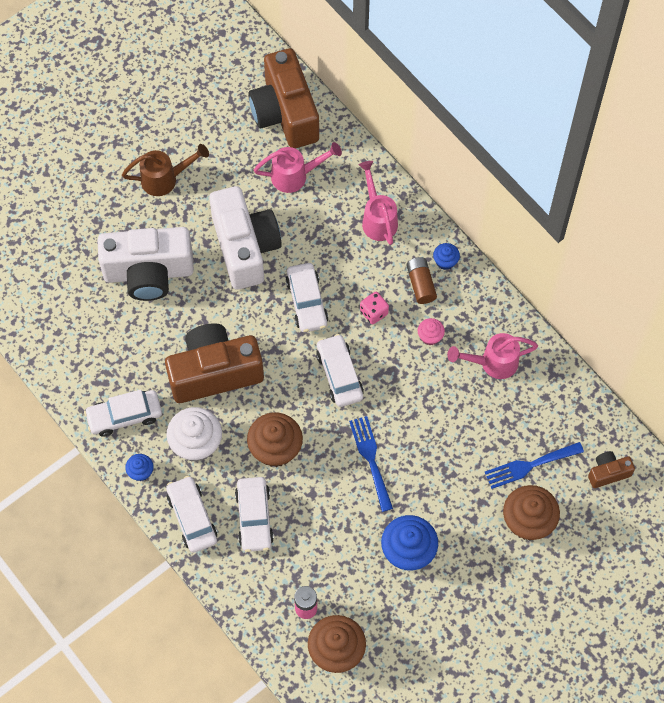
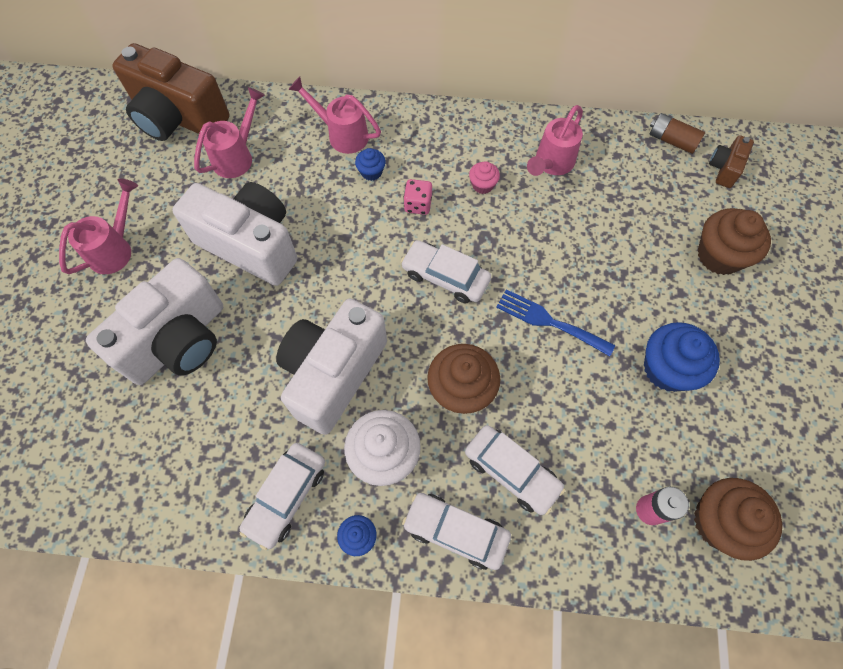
camera: 45 degrees left, 0 degrees up
brown watering can [122,144,209,196] -> pink watering can [59,178,138,274]
brown camera [165,323,264,403] -> white camera [276,299,387,435]
white car [286,263,328,332] -> none
brown battery [406,257,437,304] -> brown battery moved to [649,113,705,154]
blue cupcake [433,243,460,270] -> blue cupcake moved to [355,148,386,181]
blue fork [485,442,584,489] -> none

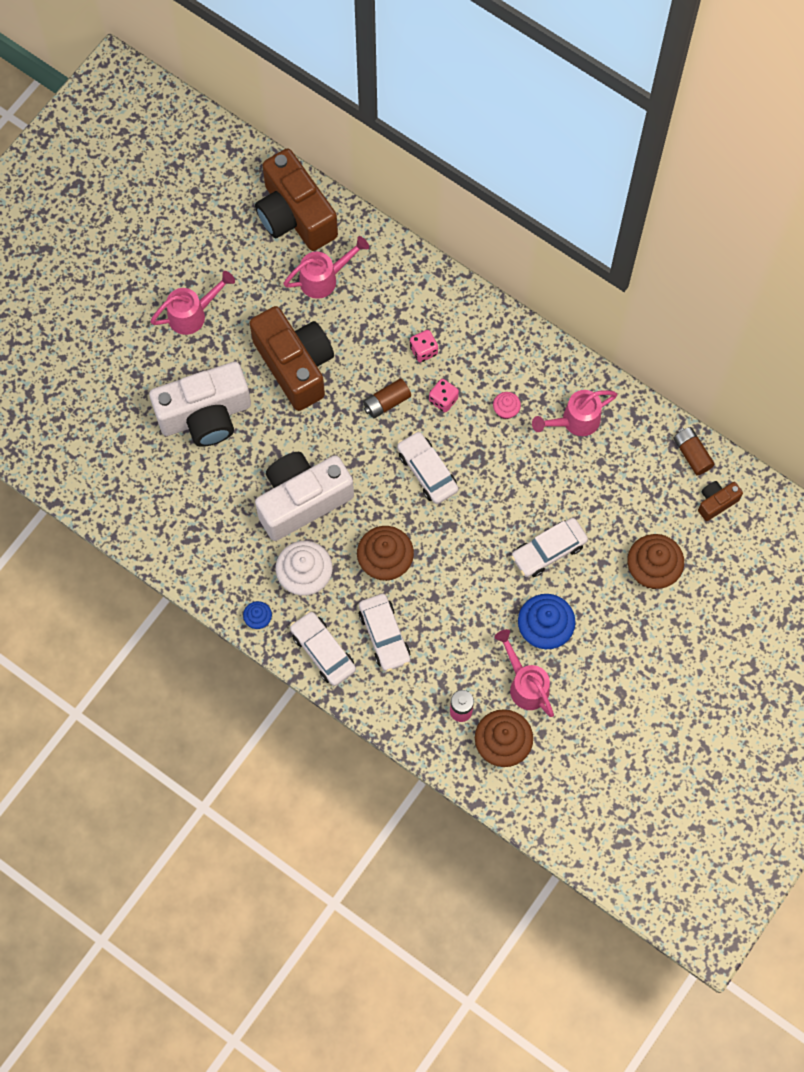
camera: 30 degrees right, 5 degrees up
white camera [172,182,297,286] -> brown camera [250,306,334,411]
white car [239,443,325,550] -> white car moved to [511,518,588,577]
pink watering can [288,77,381,154] -> pink watering can moved to [495,629,554,717]
blue cupcake [355,148,386,181] -> pink dice [410,330,438,362]
blue fork [496,289,615,356] -> none
none -> brown battery [363,378,411,419]

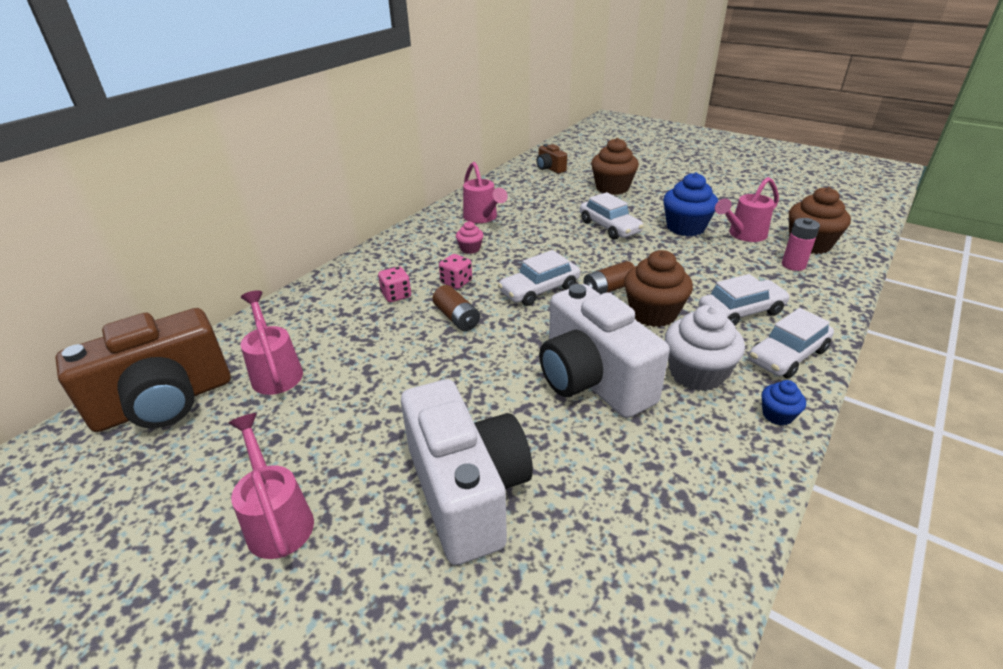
camera: 90 degrees left, 35 degrees down
brown camera [250,306,334,411] -> none
brown battery [673,427,715,475] -> brown battery moved to [584,261,635,294]

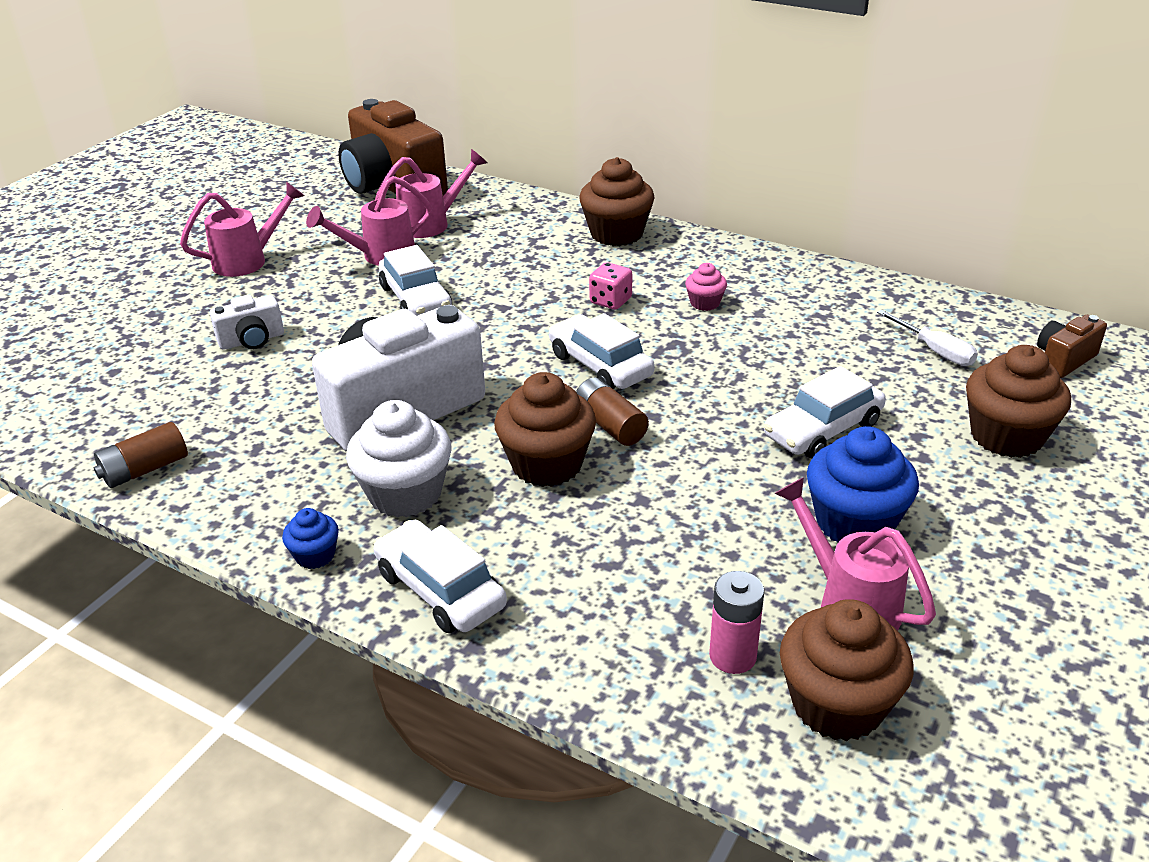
camera: 85 degrees right, 0 degrees up
pink dice [378,266,411,302] -> none
white camera [401,379,533,565] -> white camera [210,295,284,350], size x0.45
brown battery [432,285,480,331] -> brown battery moved to [93,422,188,488]
pink watering can [463,162,508,223] -> pink watering can moved to [306,176,432,266]
white car [698,274,790,326] -> white car moved to [379,245,452,316]
none -> brown cupcake [579,157,655,246]
none -> white screwdriver [877,310,978,366]

